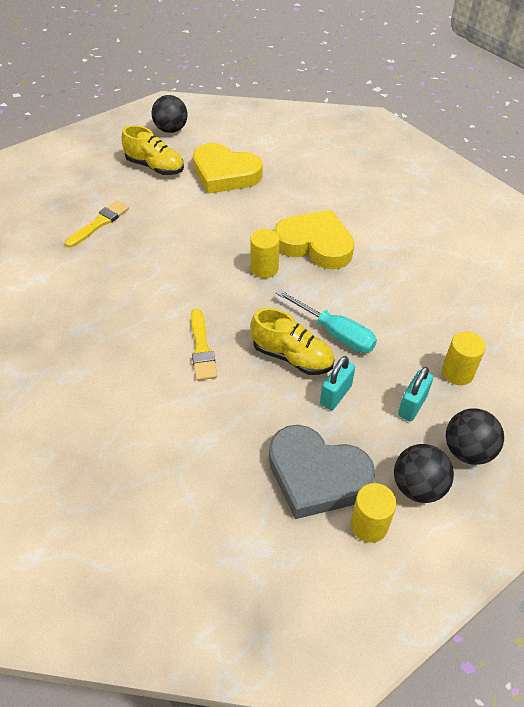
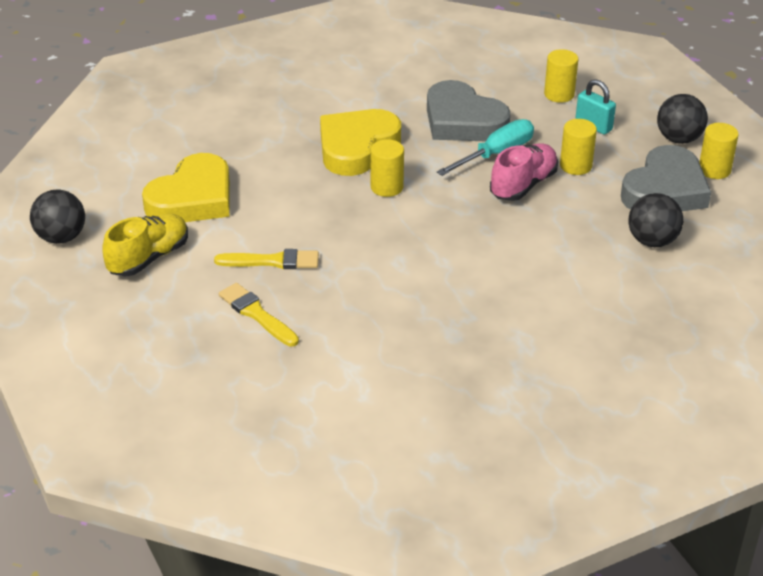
camera: 80 degrees left, 10 degrees down
yellow brush [191,309,217,381] -> yellow brush moved to [214,249,319,269]
yellow shoe [250,308,334,375] -> pink shoe [490,144,558,201]
turquoise padlock [320,356,355,410] -> yellow cylinder [560,119,597,175]
black ball [446,408,504,465] -> black ball moved to [629,193,683,247]
none -> grey heart [427,80,511,141]

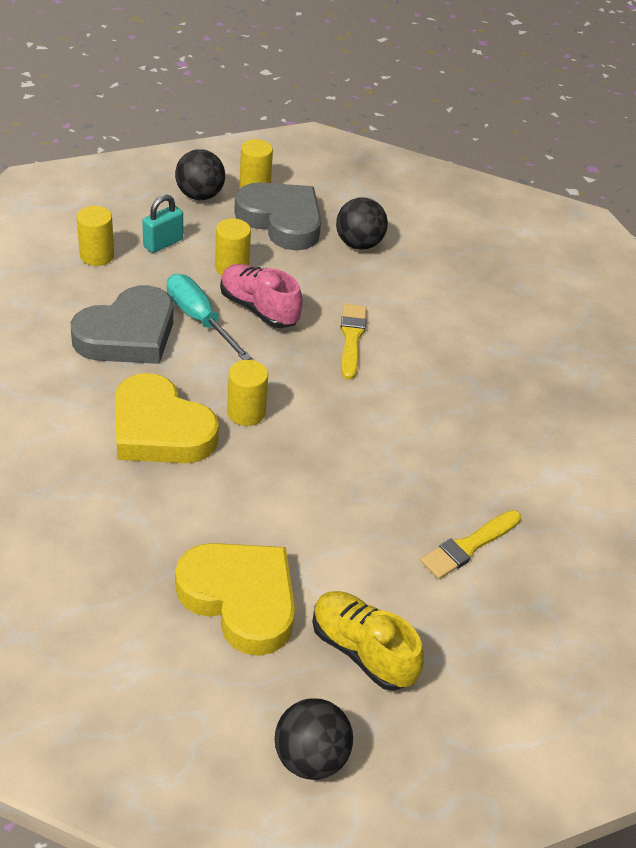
camera: 90 degrees left, 5 degrees up
yellow brush [214,249,319,269] -> yellow brush moved to [341,304,367,380]

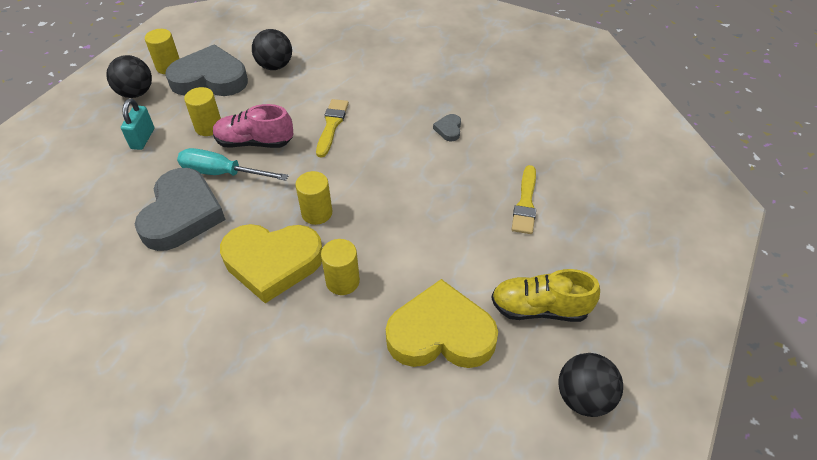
camera: 35 degrees left, 5 degrees up
yellow cylinder [77,206,114,266] -> yellow cylinder moved to [321,239,360,295]
yellow brush [341,304,367,380] -> yellow brush turned 45 degrees clockwise [316,99,349,157]
none -> grey heart [433,114,461,141]

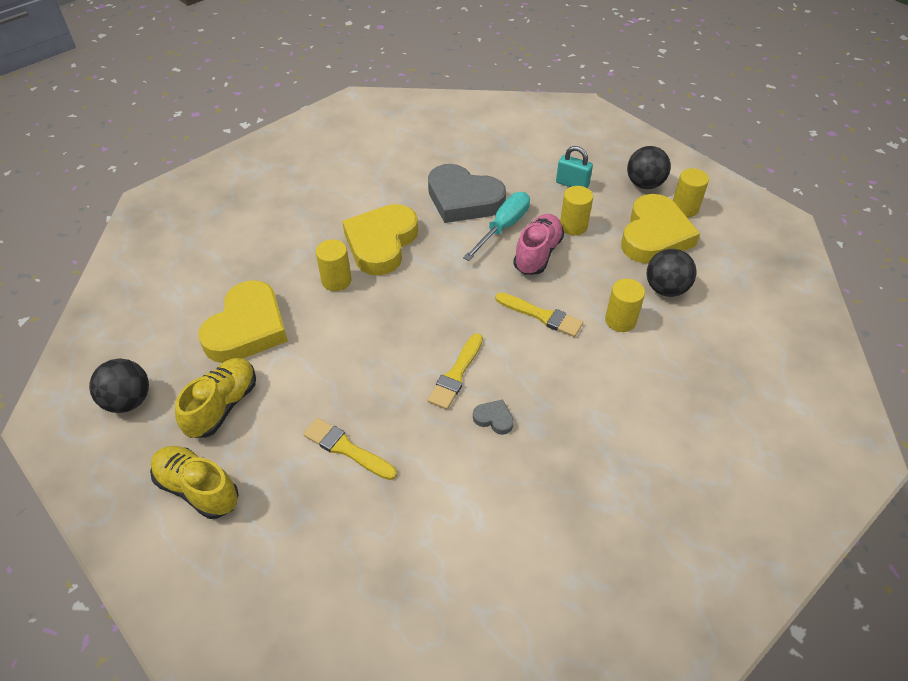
camera: 110 degrees right, 0 degrees up
grey heart [165,45,248,96] -> yellow heart [621,194,700,264]
yellow cylinder [295,171,332,225] -> yellow cylinder moved to [605,279,645,332]
none -> yellow shoe [150,446,239,519]
none -> yellow brush [428,333,483,410]

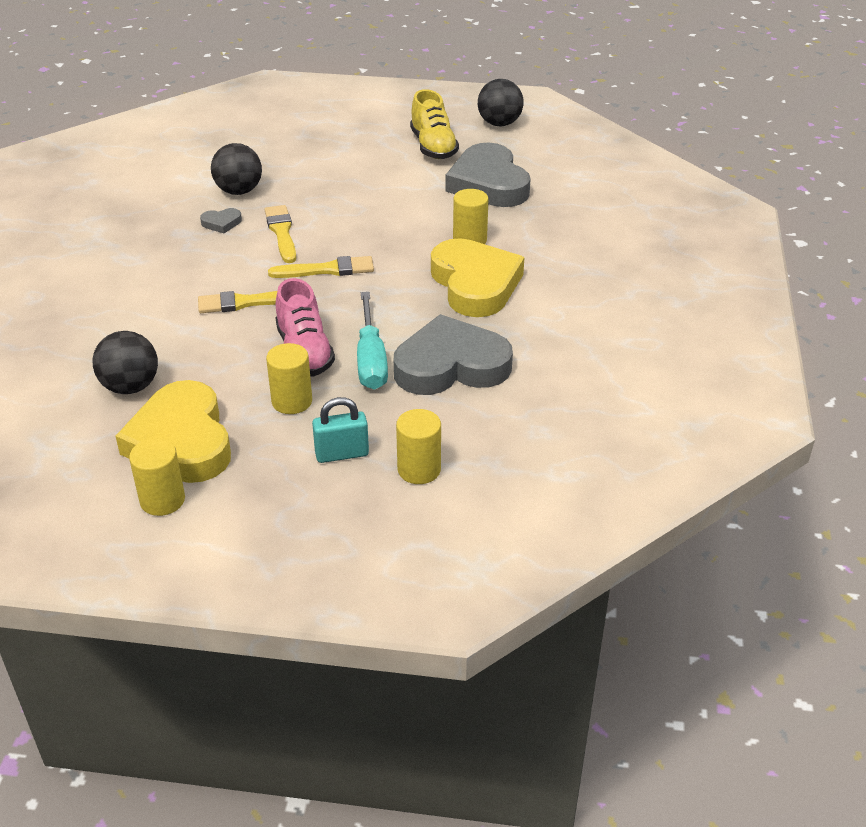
camera: 140 degrees right, 10 degrees down
yellow shoe [150,446,239,519] -> none
yellow heart [199,280,288,363] -> grey heart [445,142,531,207]
yellow brush [303,418,397,480] -> yellow brush moved to [268,256,374,278]
yellow cylinder [605,279,645,332] -> yellow cylinder moved to [396,409,441,484]
black ball [627,146,671,189] -> black ball moved to [211,143,262,195]

